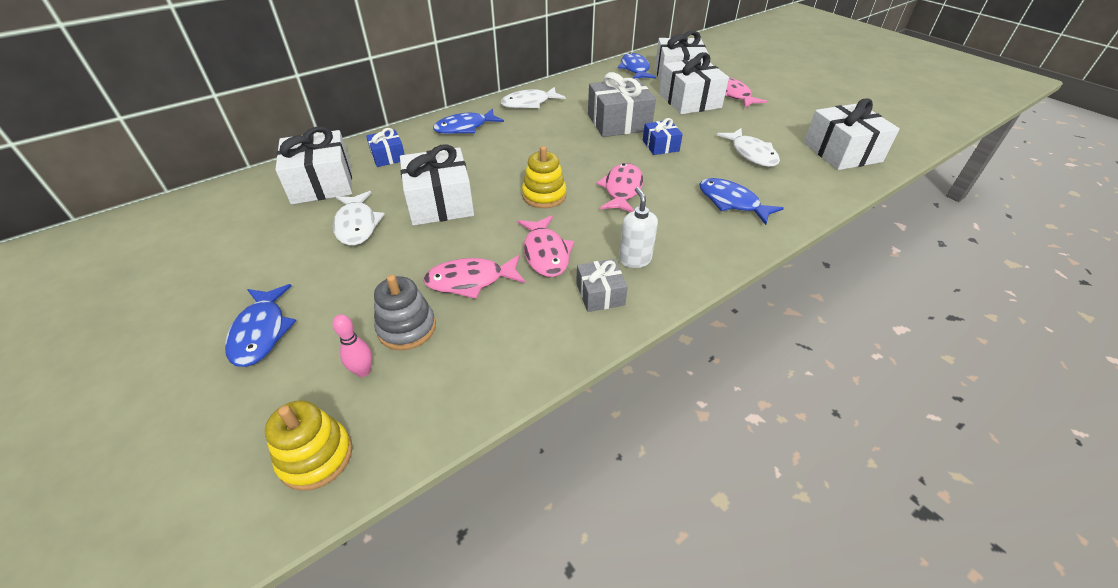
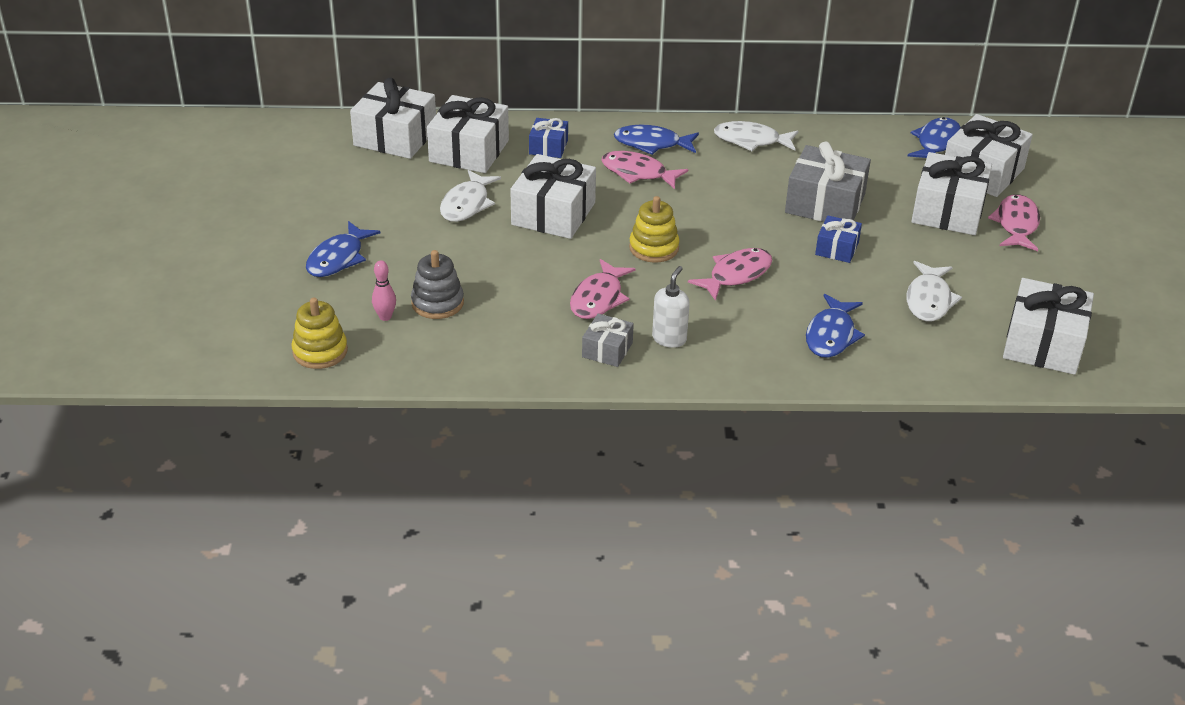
camera: 35 degrees right, 5 degrees down
pink fish [423,255,525,299] -> pink fish moved to [601,151,688,189]
blue fish [699,178,784,225] -> blue fish turned 150 degrees counterclockwise [806,294,865,358]
none -> white gift [350,78,436,159]

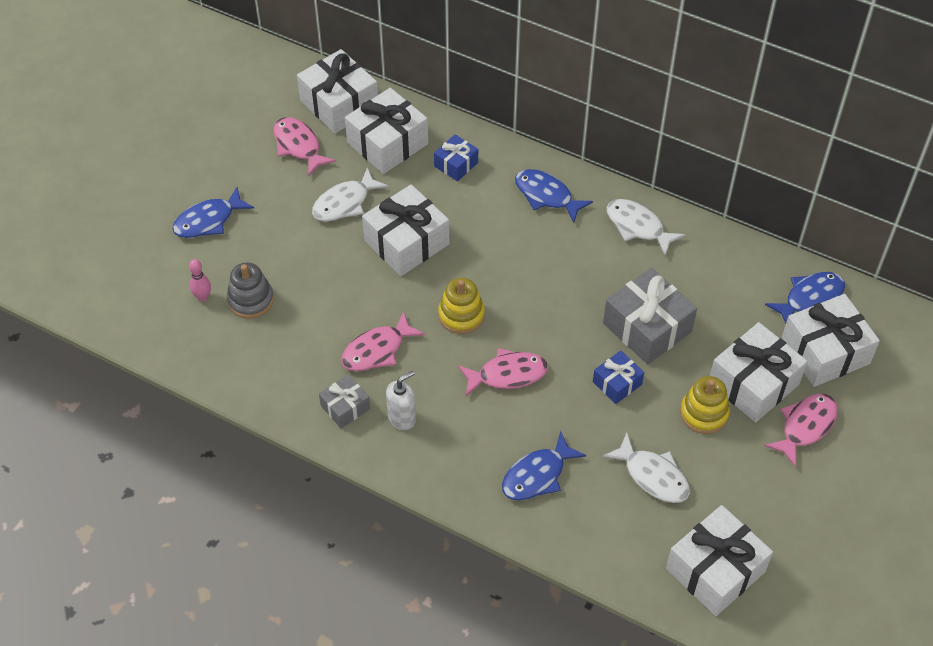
camera: 30 degrees right, 15 degrees up
yellow stacking toy [291,298,348,369] -> yellow stacking toy moved to [680,376,730,434]
pink fish [601,151,688,189] -> pink fish moved to [274,117,336,176]
white fish [907,261,962,321] -> white fish turned 90 degrees counterclockwise [603,433,690,503]

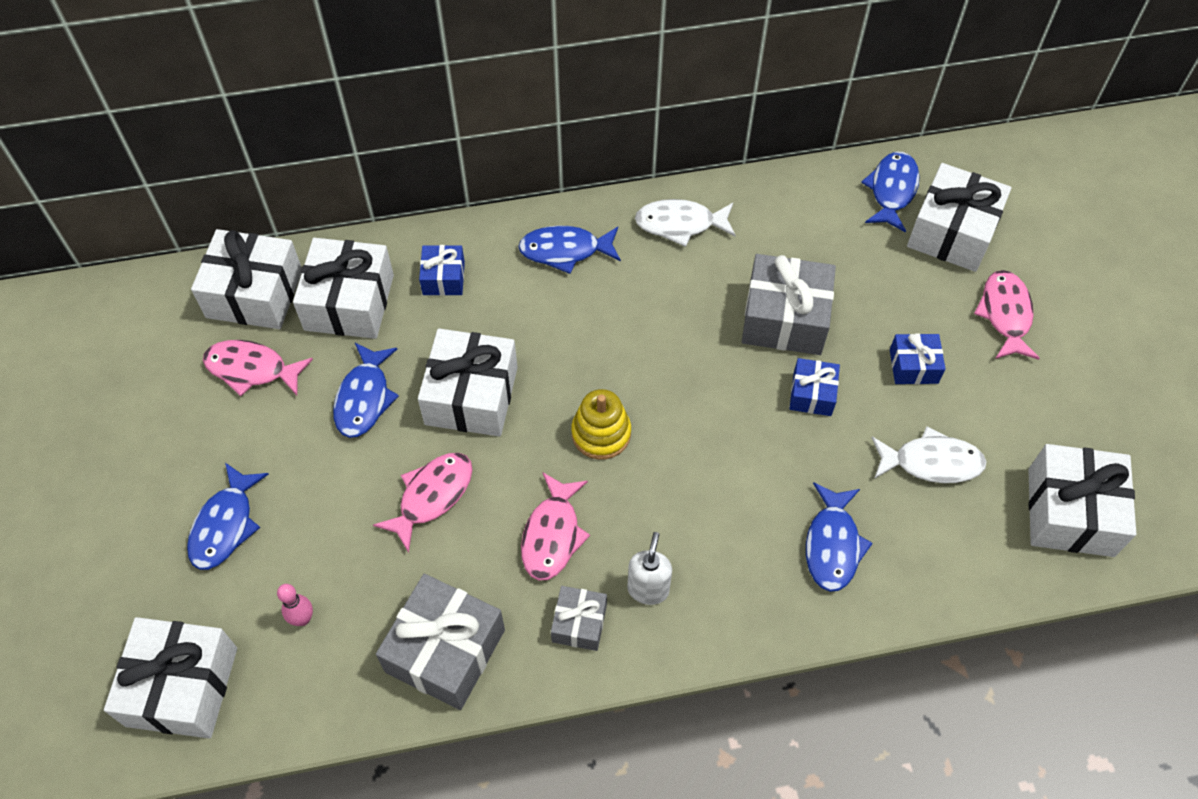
camera: 40 degrees left, 5 degrees up
grey stacking toy [227,263,274,318] -> none
white fish [312,167,388,222] -> blue fish [333,343,399,438]
pink fish [458,348,548,396] -> pink fish moved to [373,453,472,553]
yellow stacking toy [680,376,730,434] -> blue gift [890,333,946,384]
white gift [710,322,808,422] -> white gift moved to [104,617,237,738]
none -> grey gift [376,574,505,710]

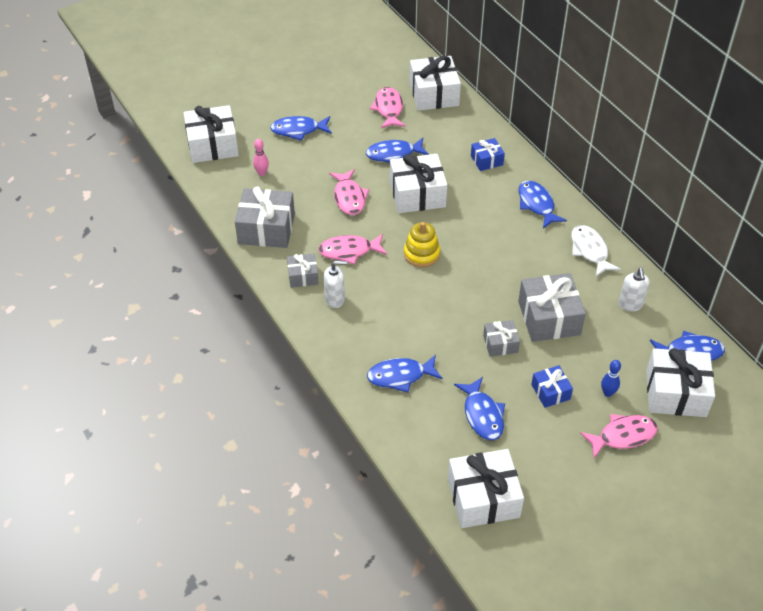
camera: 70 degrees right, 10 degrees down
white gift [293,238,394,339] -> none
pink fish [373,453,472,553] -> pink fish turned 60 degrees clockwise [329,169,369,215]
blue gift [789,358,840,416] -> grey gift [483,320,520,357]
white fish [871,427,987,483] -> blue fish [454,377,505,440]
none -> blue bowling pin [601,360,621,397]
none -> white soap dispenser [619,268,650,312]

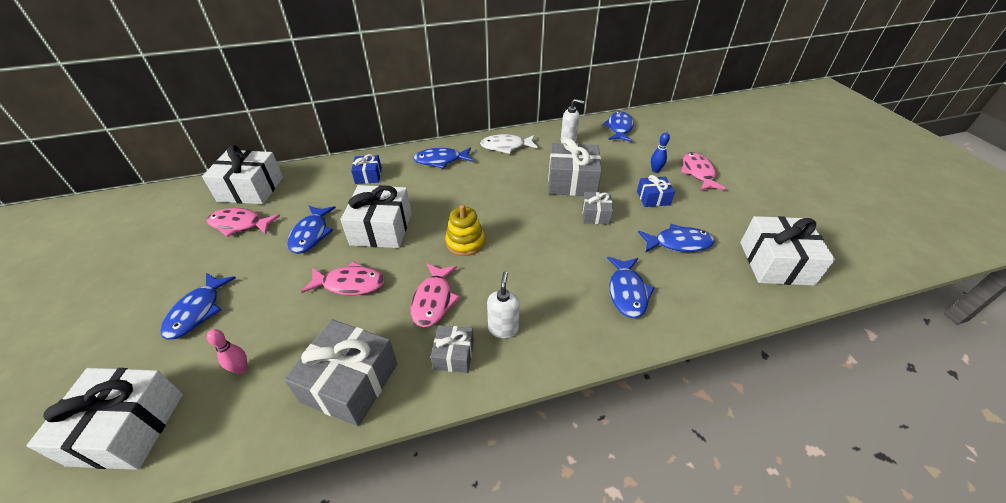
camera: 75 degrees left, 5 degrees down
white gift [646,348,715,417] -> none

